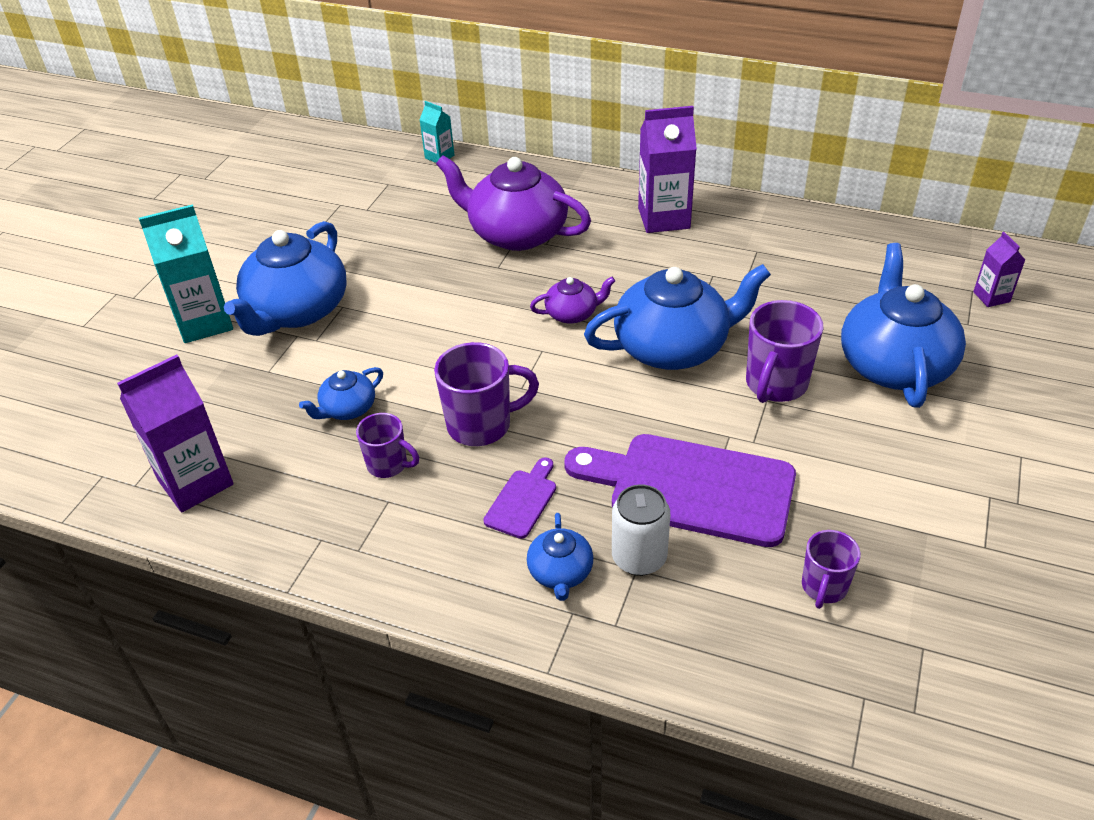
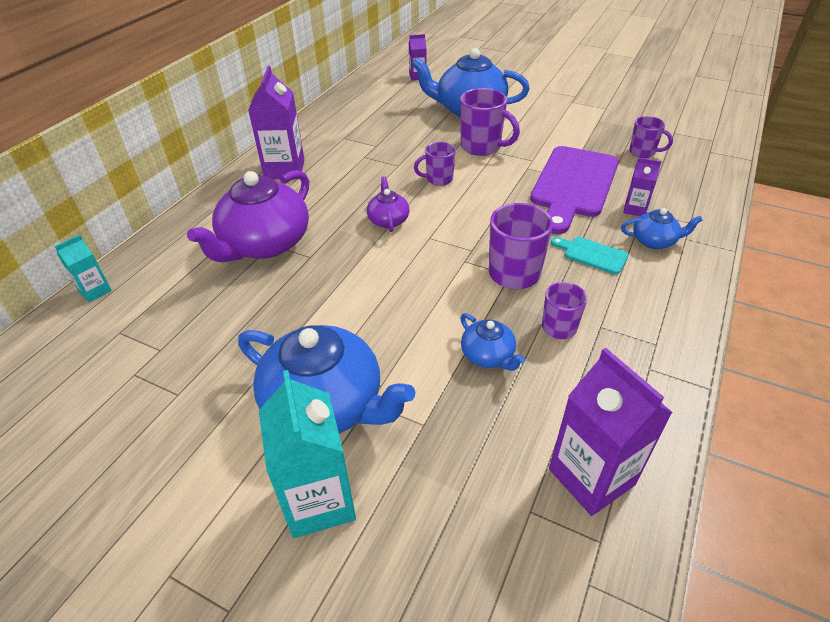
camera: 85 degrees left, 0 degrees up
purple cutting board [483,457,556,539] -> turquoise cutting board [551,237,629,274]
blue teapot [584,264,771,370] -> purple mug [414,142,456,186]
white can [612,484,670,576] -> purple carton [623,158,662,216]

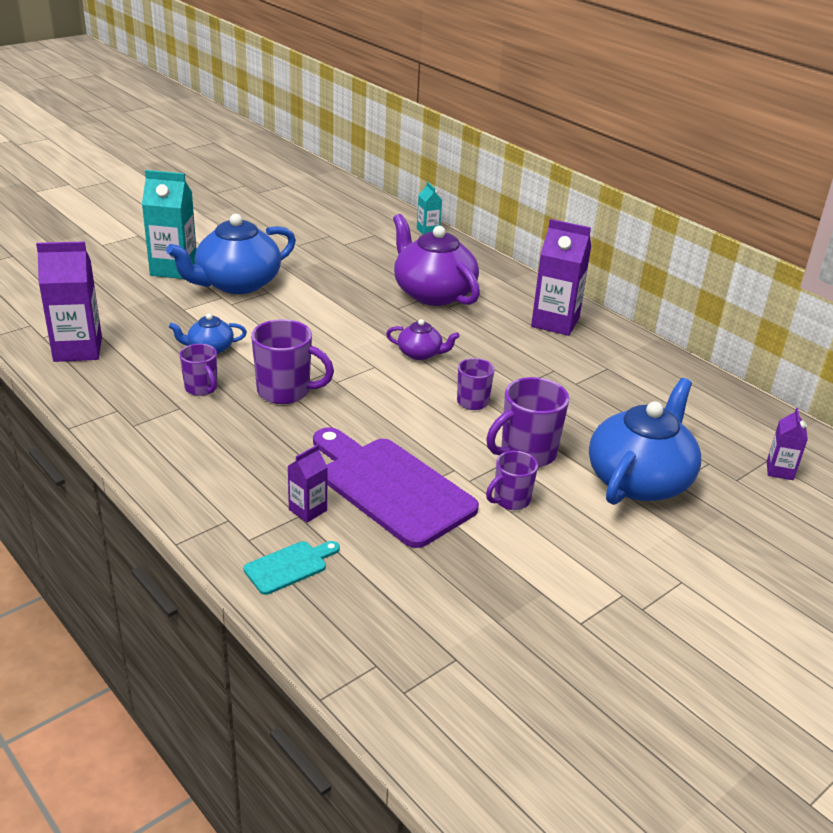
camera: 110 degrees right, 10 degrees down
turquoise cutting board [551,237,629,274] -> turquoise cutting board moved to [243,541,340,595]
blue teapot [621,208,703,249] -> none
purple mug [629,116,673,158] -> purple mug moved to [486,451,538,510]

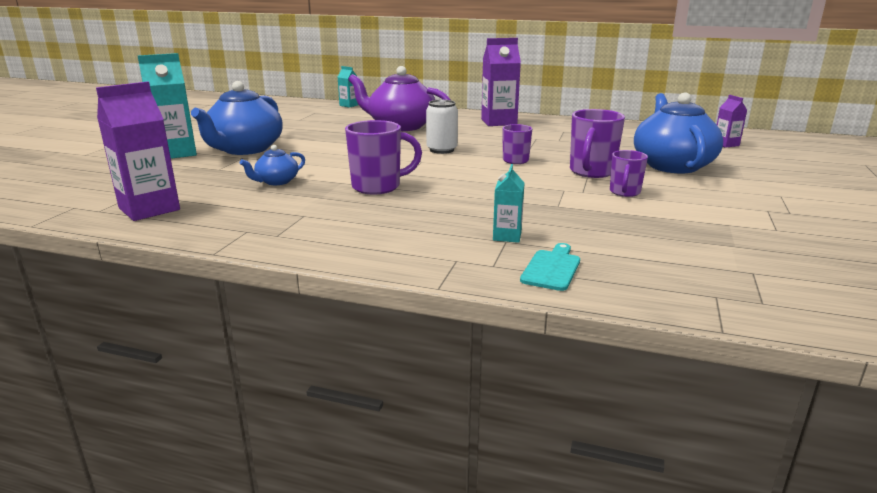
camera: 30 degrees left, 10 degrees down
purple mug [179,344,217,396] -> none
purple carton [288,444,327,523] -> turquoise carton [493,164,524,243]
purple cutting board [313,427,479,548] -> none
purple teapot [386,319,460,360] -> white can [426,100,458,154]

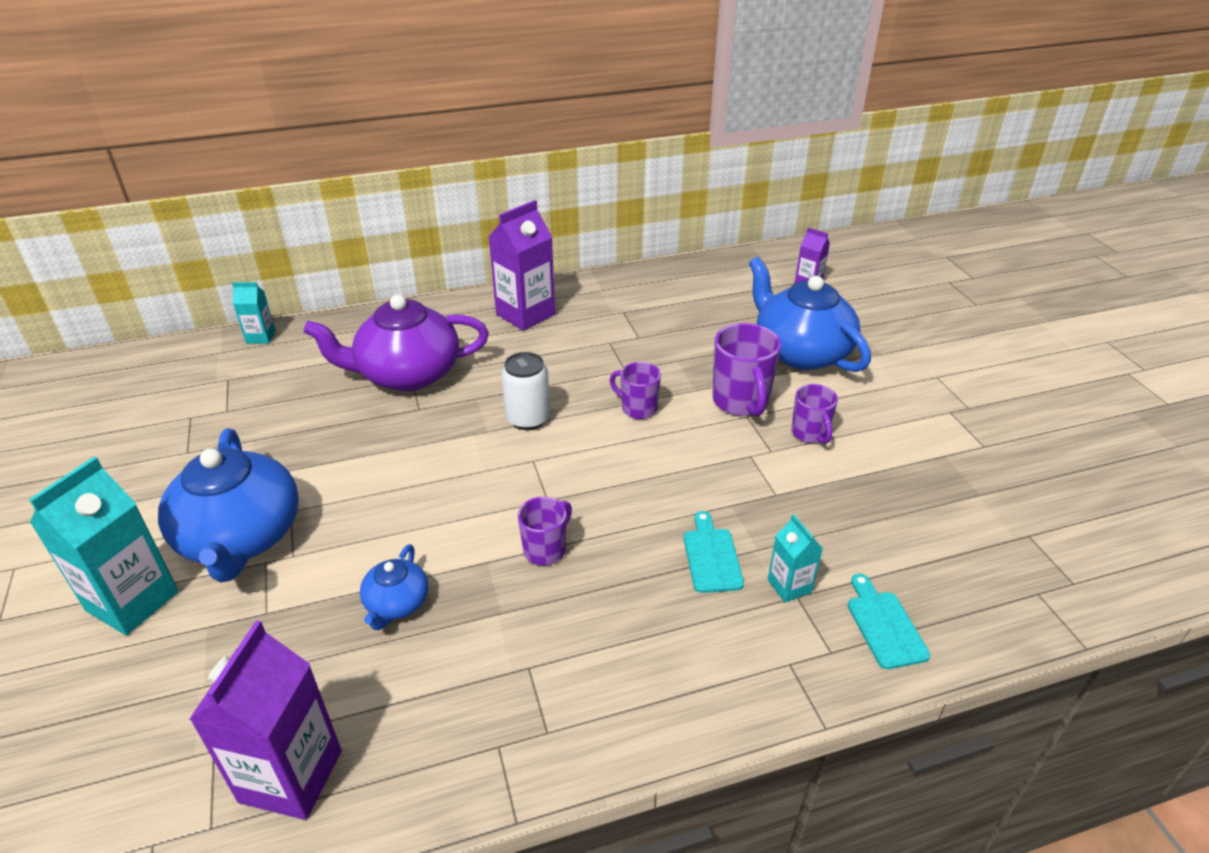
camera: 35 degrees left, 15 degrees up
purple mug [345,120,422,194] -> purple mug [518,497,572,566], size x0.62
none -> turquoise cutting board [684,511,744,593]

